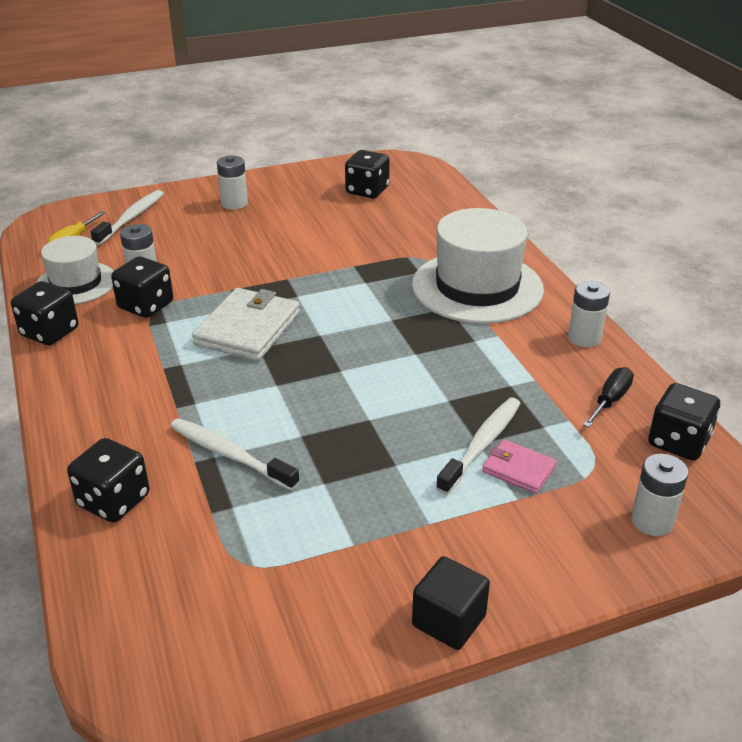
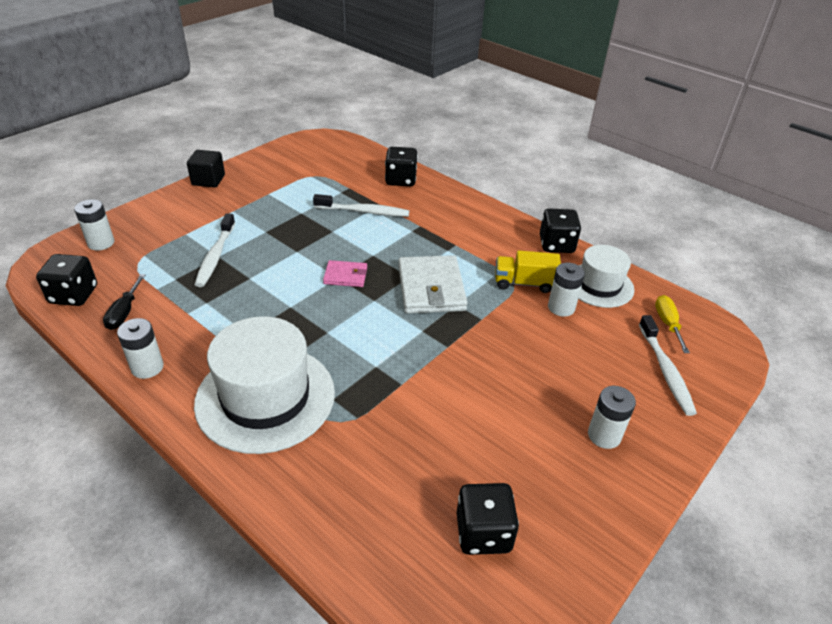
camera: 150 degrees right, 5 degrees up
black dice [111,256,173,318] -> yellow truck [495,250,561,293]
pink wallet [482,439,557,494] -> pink wallet moved to [323,260,367,287]

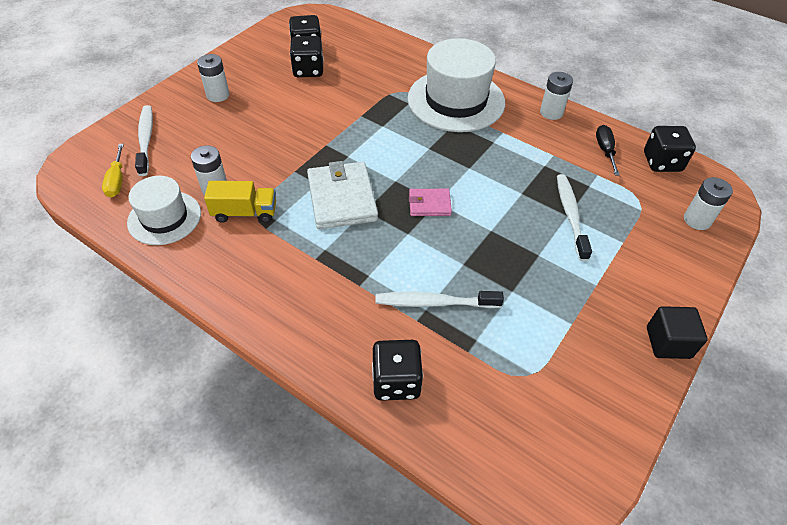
camera: 175 degrees right, 10 degrees up
black dice [540,208,581,253] -> black dice moved to [290,36,324,77]

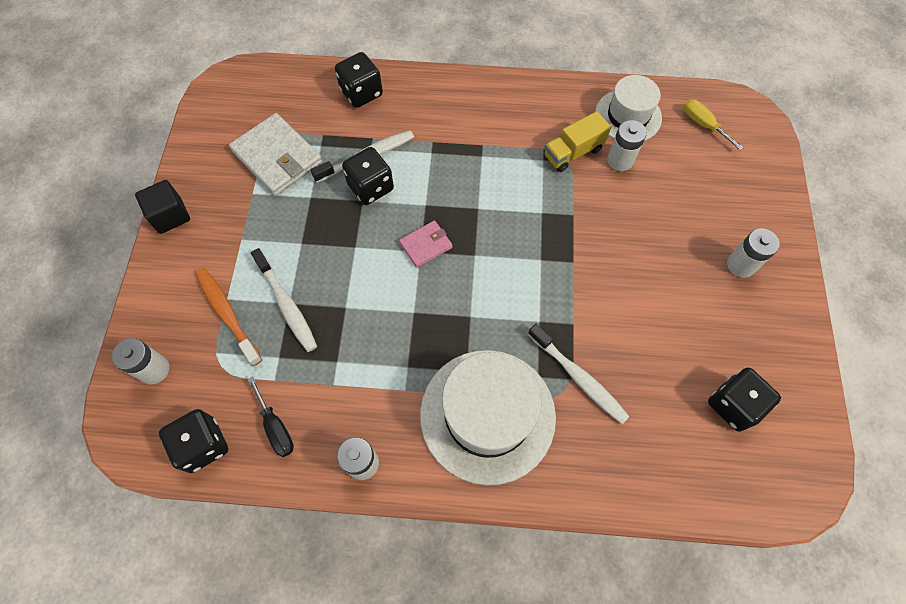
camera: 150 degrees right, 15 degrees up
white toothbrush [135,105,153,176] -> white toothbrush moved to [528,324,630,424]
black dice [290,36,324,77] -> black dice moved to [342,147,394,205]
white wallet [307,161,378,229] -> white wallet moved to [229,113,322,196]
none -> orange toothbrush [195,268,262,366]

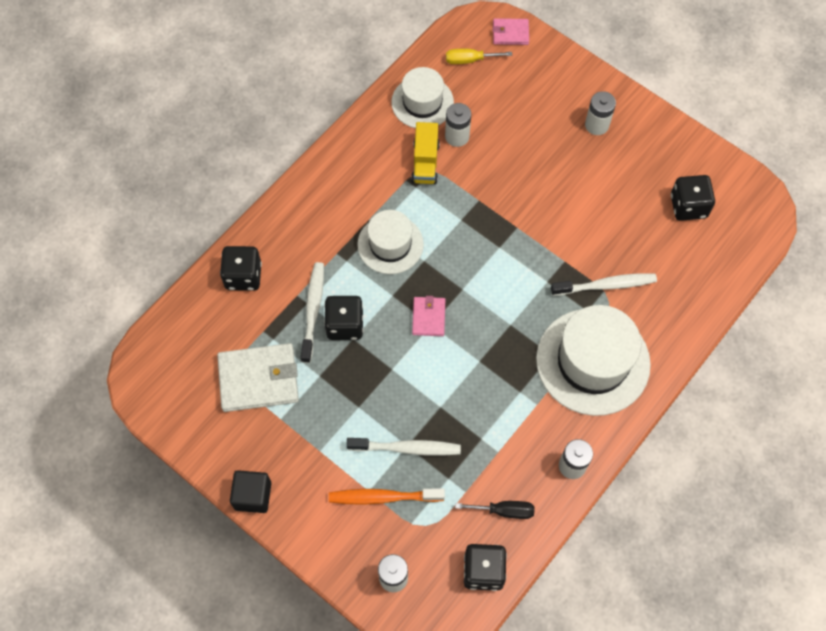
camera: 55 degrees left, 0 degrees up
none -> white hat [357,210,424,274]
none -> pink wallet [493,18,529,45]

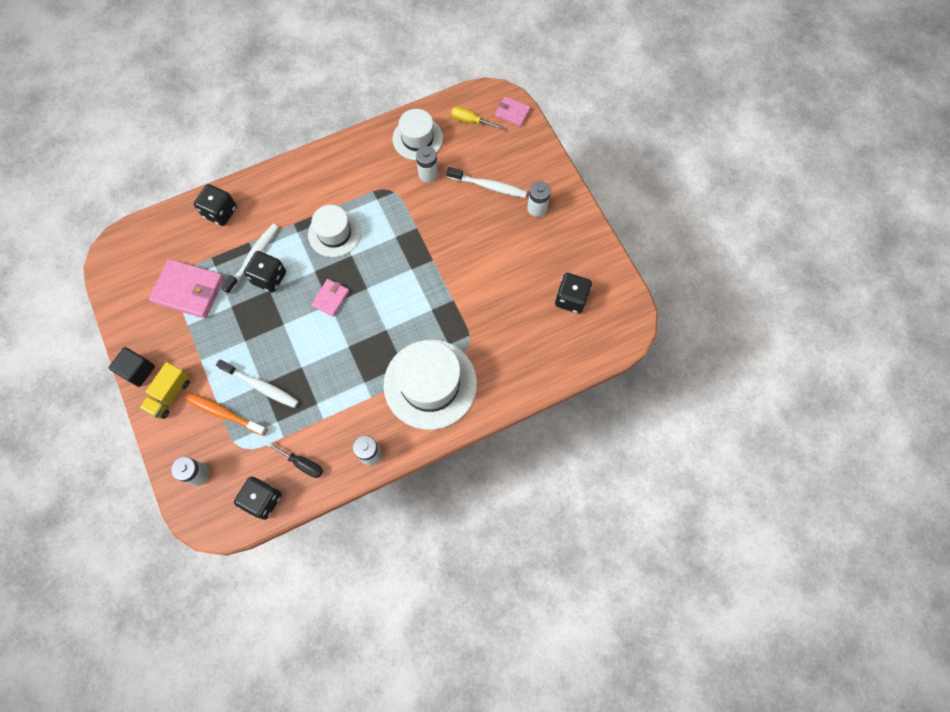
camera: 25 degrees right, 5 degrees up
white wallet [217,343,299,412] -> pink wallet [149,259,224,319]
yellow truck [411,122,440,184] -> yellow truck moved to [140,362,190,419]
white toothbrush [551,273,657,296] -> white toothbrush moved to [447,167,527,198]

